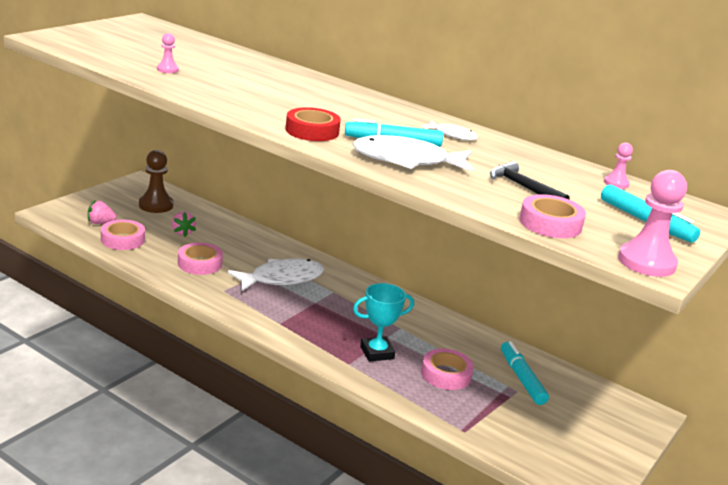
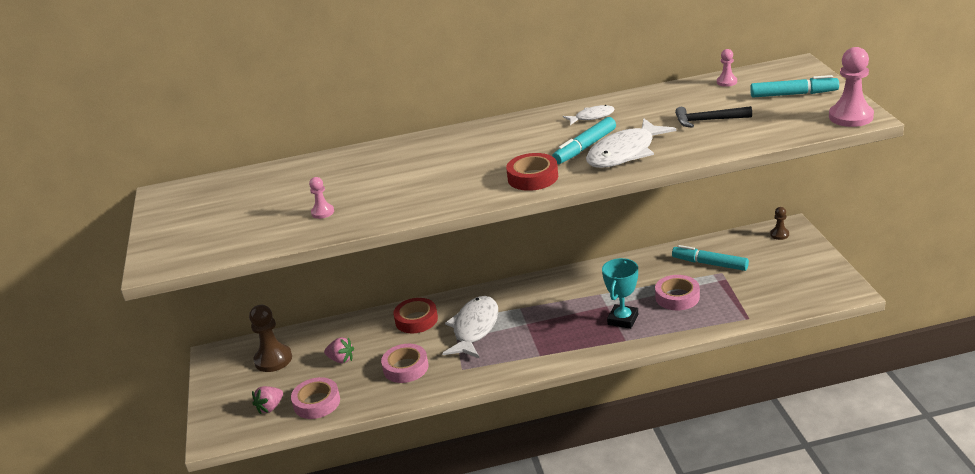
camera: 40 degrees left, 5 degrees up
pink tape [520,194,586,238] -> none
none -> red tape [393,298,438,333]
none -> brown pawn [770,207,789,240]

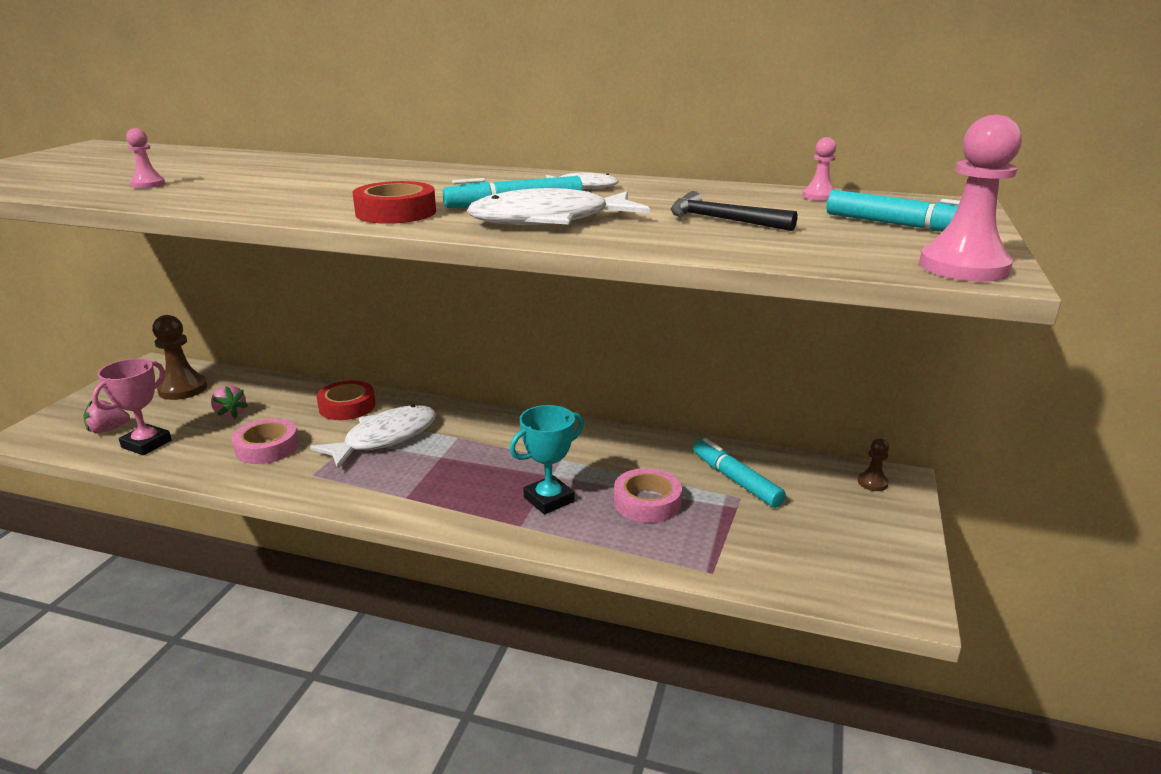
camera: 25 degrees right, 5 degrees down
pink tape [291,377,340,419] -> pink trophy [92,359,172,455]

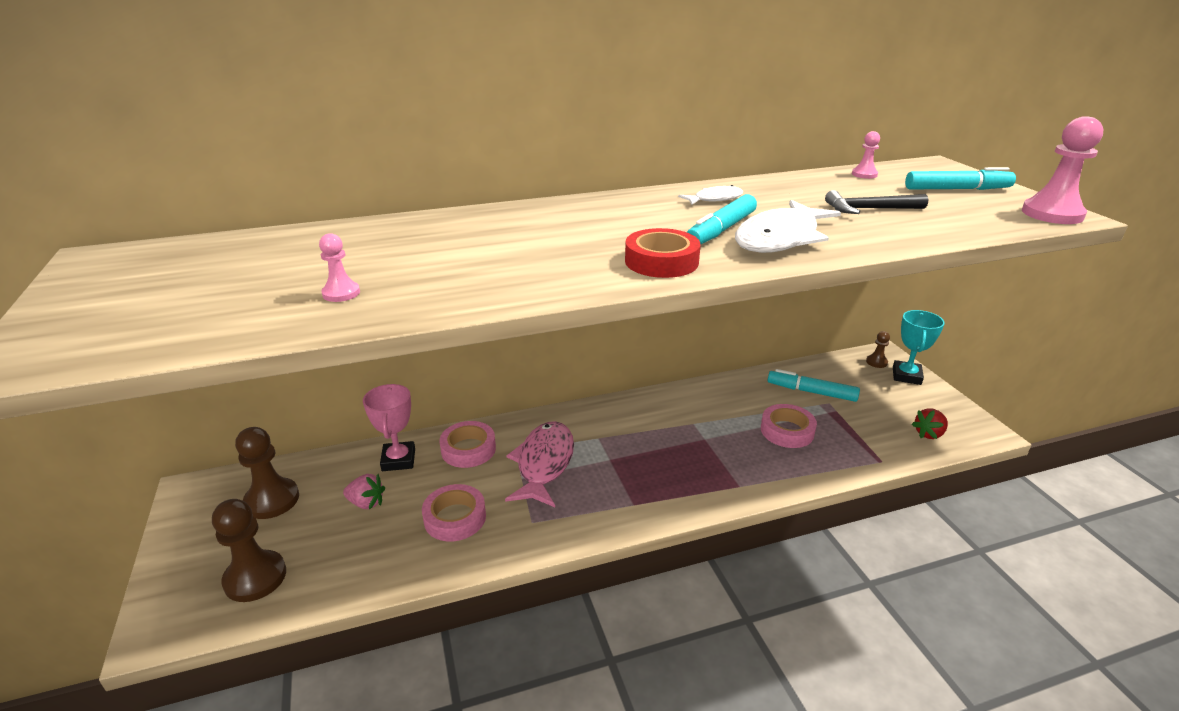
camera: 35 degrees left, 5 degrees up
pink strawberry [83,400,130,433] -> brown pawn [212,499,286,602]
pink trophy [92,359,172,455] -> pink trophy moved to [363,384,415,471]
white fish [310,404,436,469] -> pink fish [505,421,574,507]
red tape [317,381,376,420] -> pink tape [439,421,496,468]
turquoise trophy [509,405,584,514] -> turquoise trophy moved to [893,310,945,385]
none -> red strawberry [912,408,948,439]

